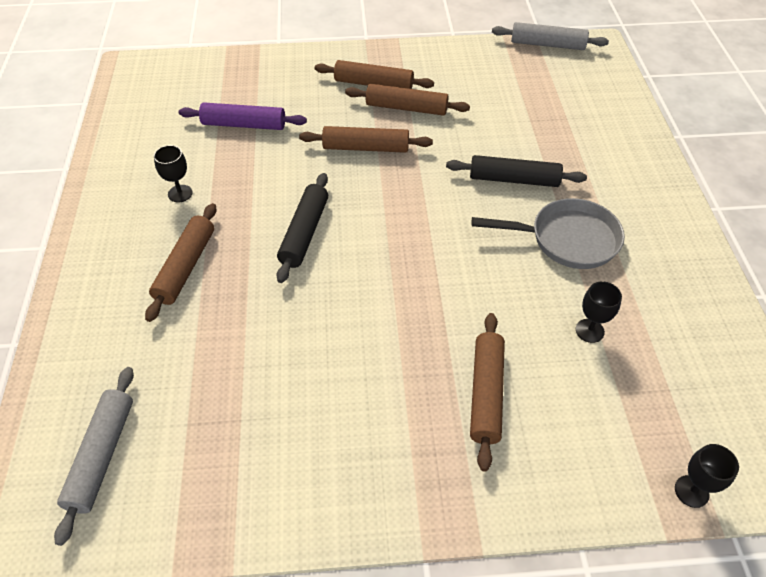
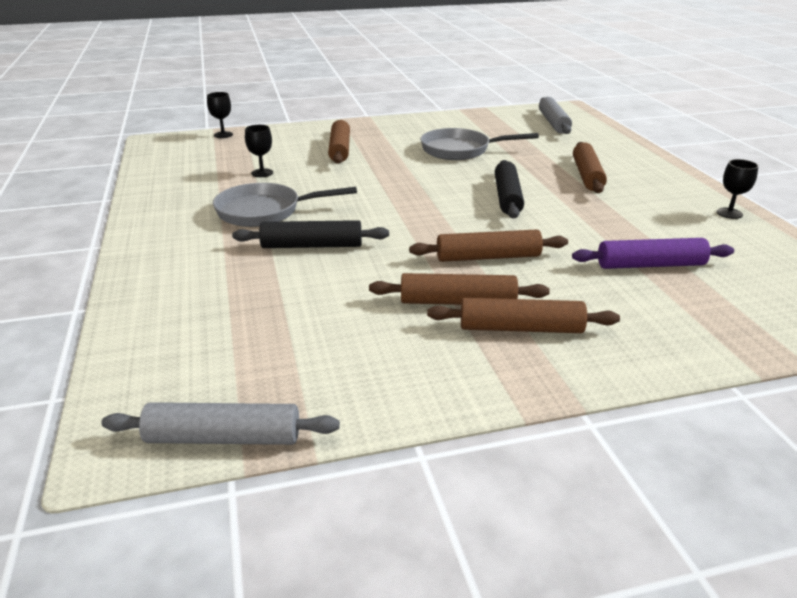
camera: 170 degrees right, 20 degrees down
black goblet [154,145,193,202] -> black goblet moved to [717,159,758,219]
none -> grey pan [420,128,539,160]

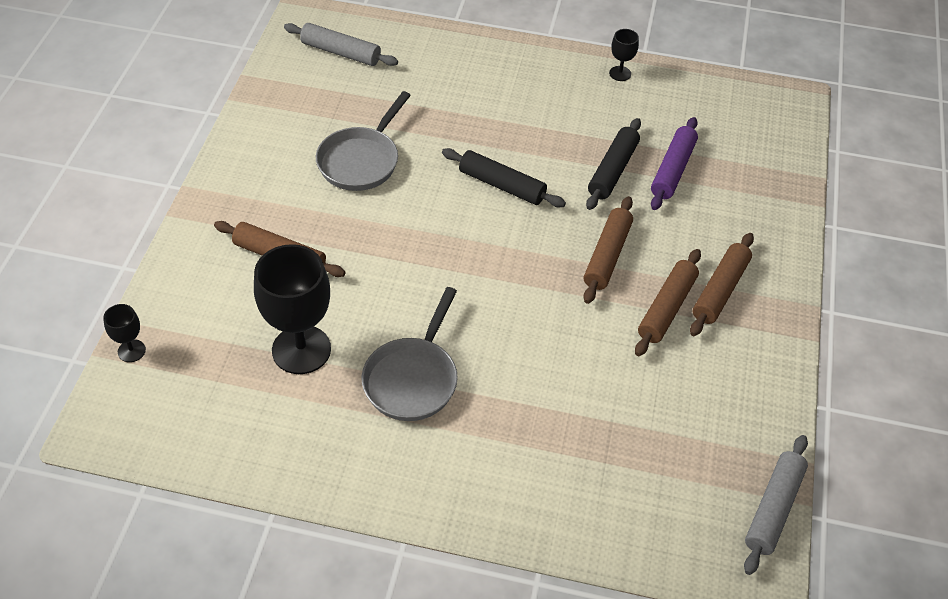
camera: 65 degrees left, 20 degrees up
black rolling pin [232,220,389,248] -> black rolling pin moved to [586,118,641,210]
black goblet [245,125,273,177] -> black goblet [254,244,331,374], size x2.16
brown rolling pin [573,142,607,193] -> none

